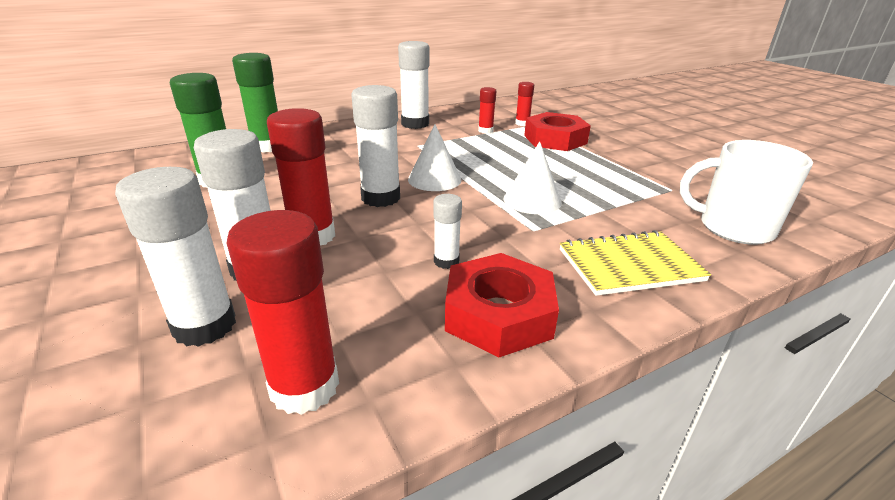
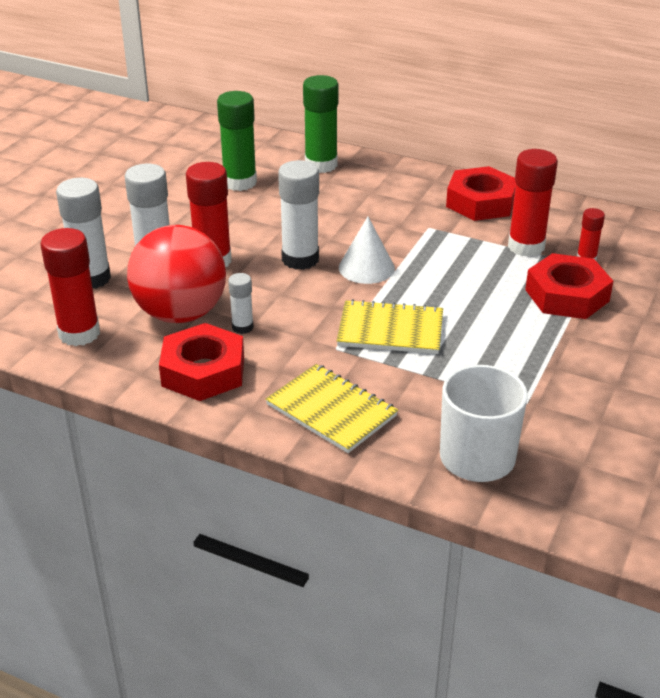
camera: 55 degrees right, 5 degrees up
white glue stick [398,41,429,129] -> red nut [446,166,516,221]
red glue stick [478,87,496,134] -> red glue stick [508,149,558,257], size x1.88
white cone [503,141,562,214] -> yellow notebook [337,299,443,354]
none -> red ball [127,225,226,323]

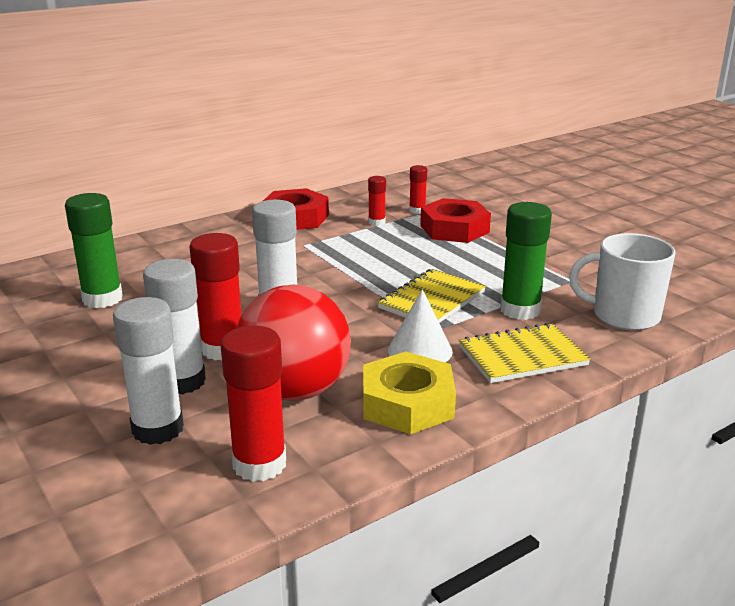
camera: 60 degrees left, 10 degrees down
red nut [159,323,244,401] -> yellow nut [363,351,456,434]
white glue stick [228,273,254,334] -> none
green glue stick [303,75,339,173] -> green glue stick moved to [500,202,552,320]
white cone [339,217,395,284] -> white cone moved to [388,289,453,362]
red glue stick [508,149,558,257] -> red glue stick [368,176,386,226], size x0.53

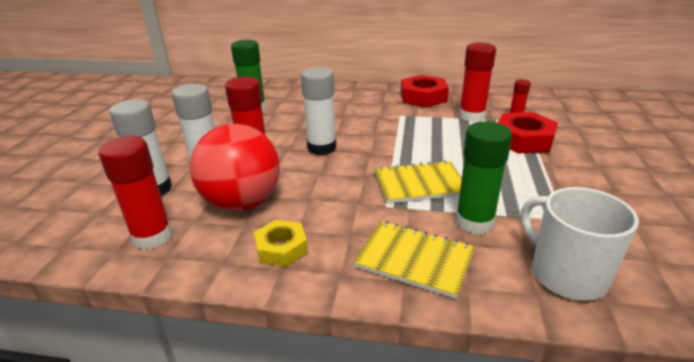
camera: 45 degrees right, 5 degrees up
yellow nut [363,351,456,434] -> yellow nut [254,220,308,267], size x0.65
red glue stick [368,176,386,226] -> red glue stick [459,43,496,122], size x1.88
white cone [388,289,453,362] -> none

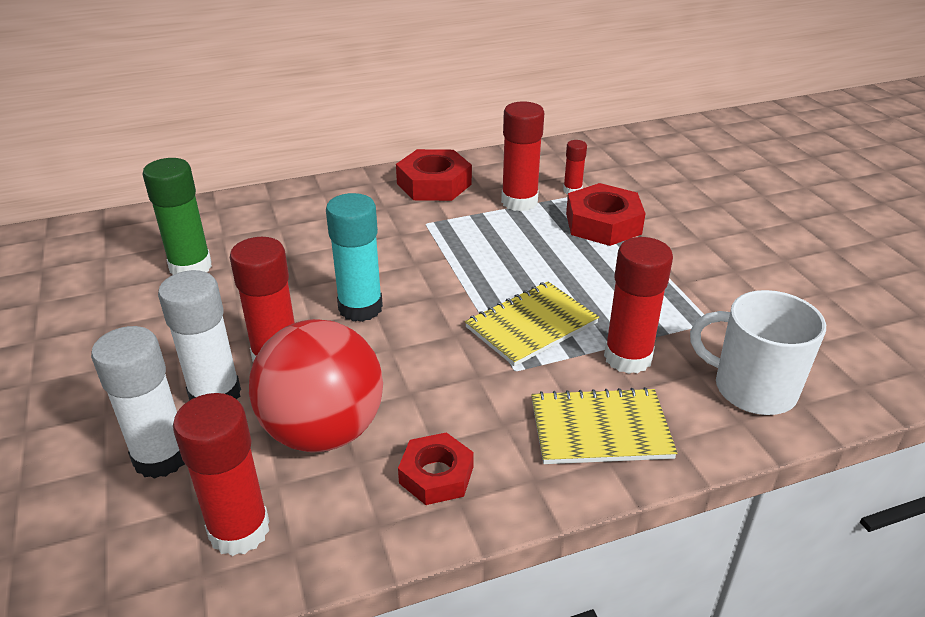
camera: 30 degrees left, 5 degrees up
yellow nut [254,220,308,267] -> red nut [398,432,474,505]
white glue stick [301,67,336,155] -> turquoise glue stick [326,193,383,322]
green glue stick [455,121,512,235] -> red glue stick [604,237,673,374]

